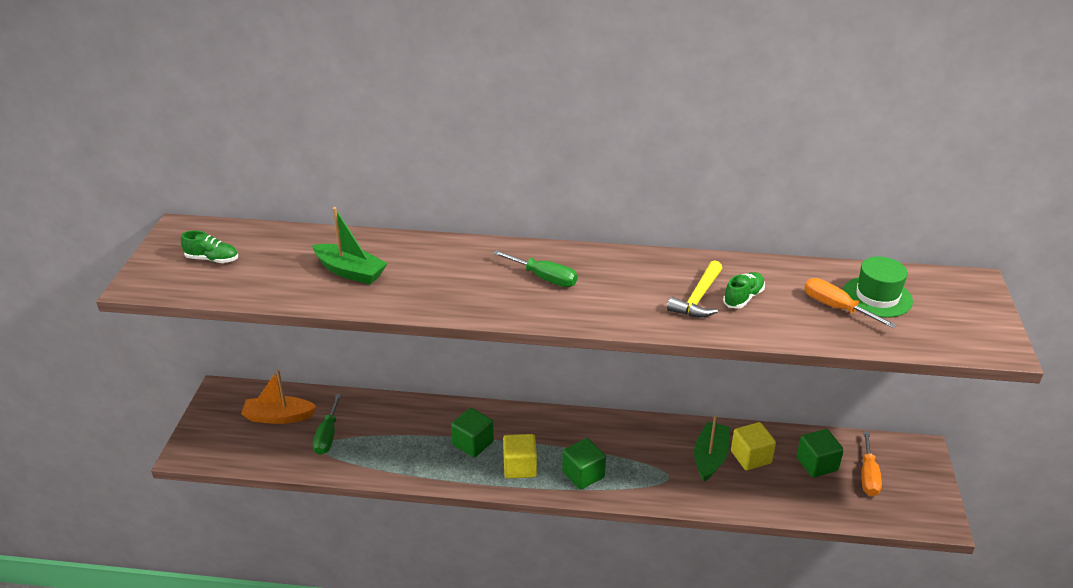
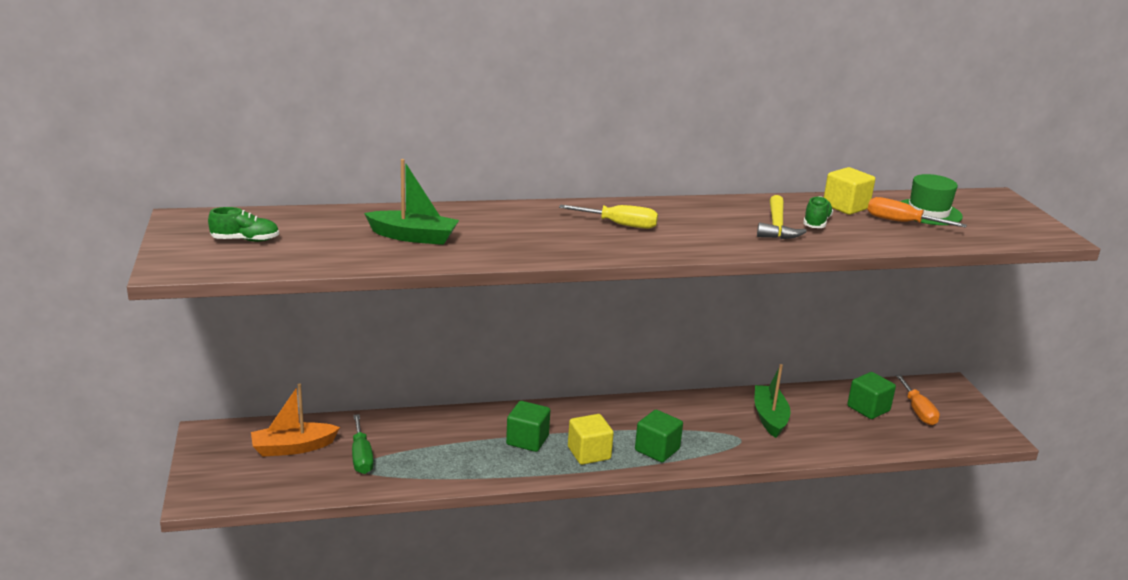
camera: 20 degrees left, 10 degrees down
green screwdriver [493,250,577,287] -> yellow screwdriver [559,205,658,229]
yellow cube [731,422,776,470] -> yellow cube moved to [824,167,875,215]

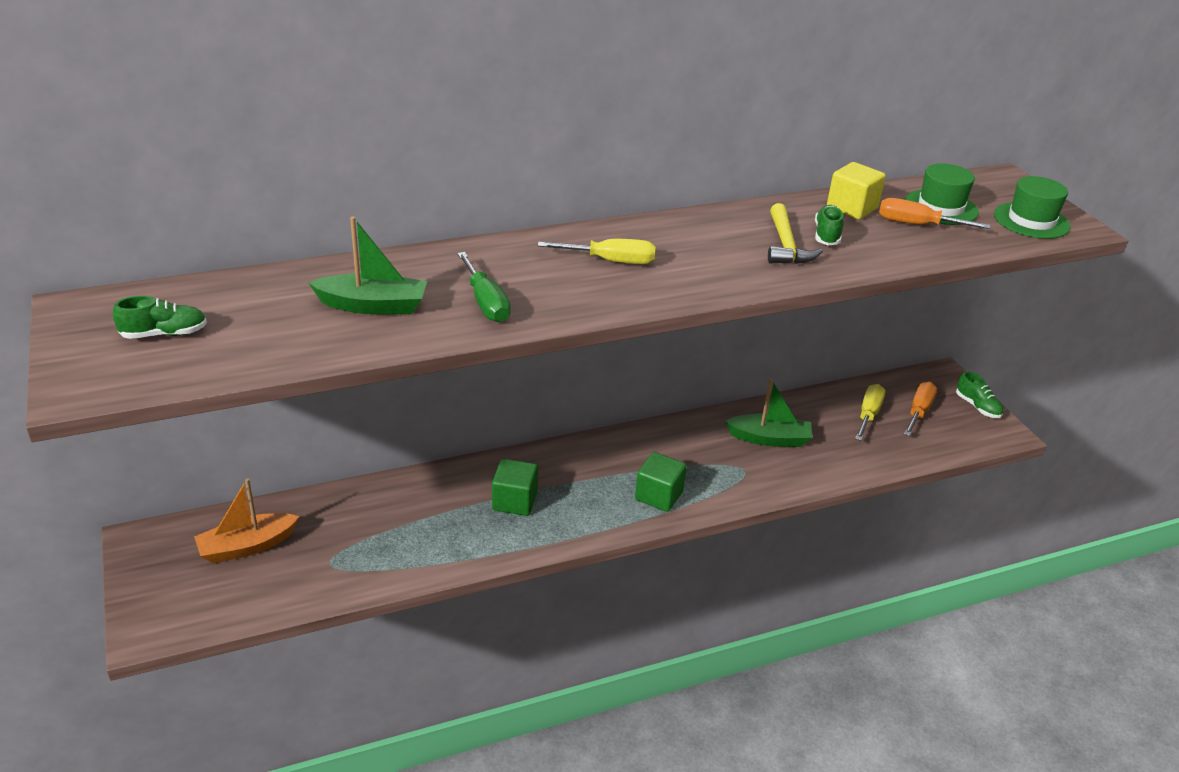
camera: 10 degrees left, 10 degrees up
green screwdriver [352,414,374,474] -> green screwdriver moved to [457,252,511,322]
yellow cube [568,414,614,465] -> none
green boat [755,364,791,438] -> green boat turned 105 degrees clockwise [725,378,813,447]
green cube [847,372,896,419] -> yellow screwdriver [855,384,885,441]
orange screwdriver [895,375,940,425] -> orange screwdriver turned 135 degrees counterclockwise [904,382,937,436]
none -> green shoe [956,372,1003,418]
none -> green hat [994,176,1071,239]

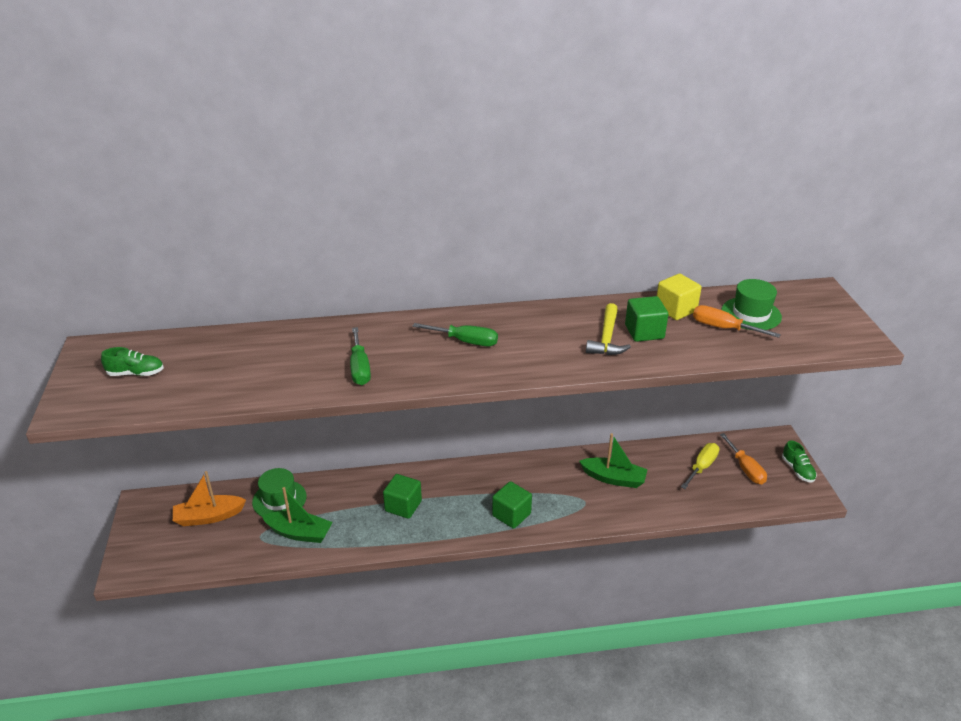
camera: 15 degrees right, 0 degrees up
green boat [308,217,427,314] -> green boat moved to [262,487,333,543]
yellow screwdriver [538,239,656,264] -> green screwdriver [412,323,498,346]
green shoe [815,205,844,245] -> green cube [625,296,668,342]
orange screwdriver [904,382,937,436] -> orange screwdriver turned 120 degrees clockwise [720,433,767,484]
green hat [994,176,1071,239] -> green hat moved to [252,468,307,516]

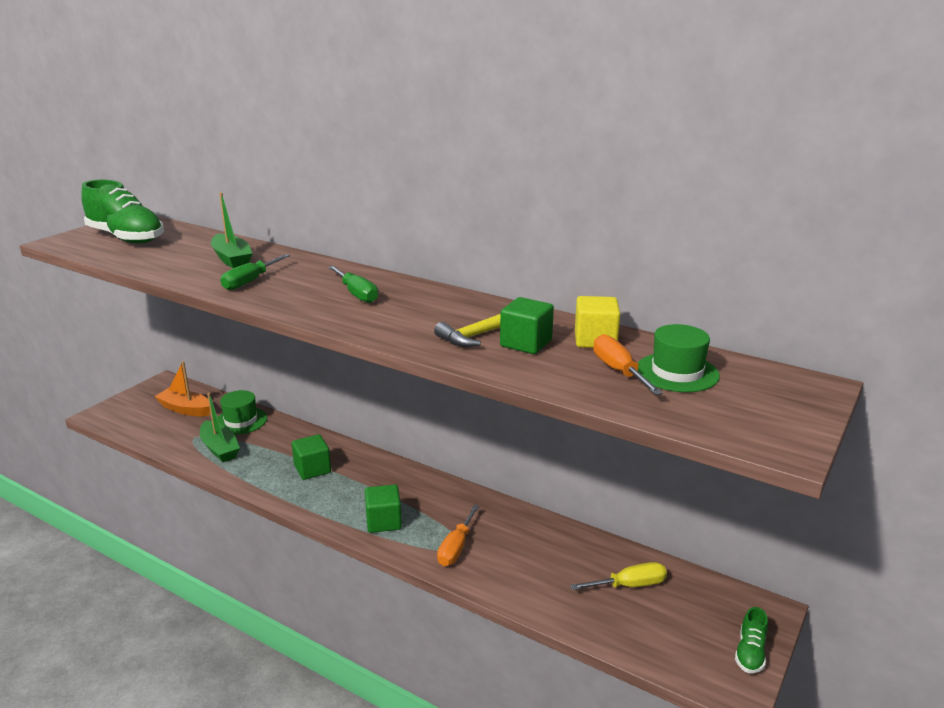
camera: 40 degrees right, 10 degrees down
green shoe [101,347,164,376] -> green shoe [81,180,164,244], size x2.13
green boat [579,433,648,488] -> green boat moved to [211,192,253,268]
orange screwdriver [720,433,767,484] -> orange screwdriver moved to [437,505,480,566]

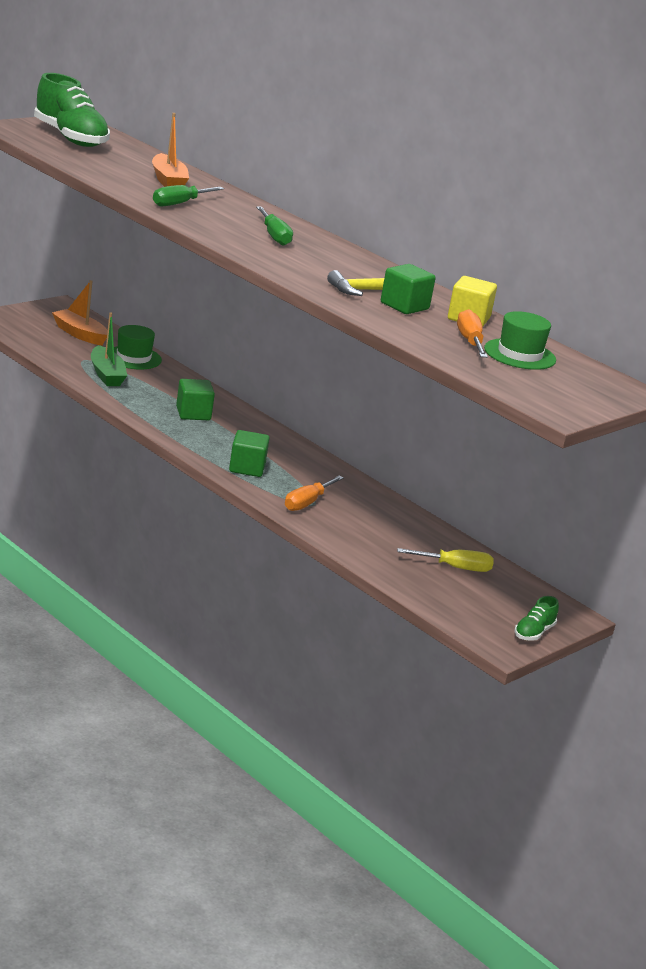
camera: 10 degrees right, 0 degrees up
green boat [211,192,253,268] -> orange boat [152,113,189,187]

